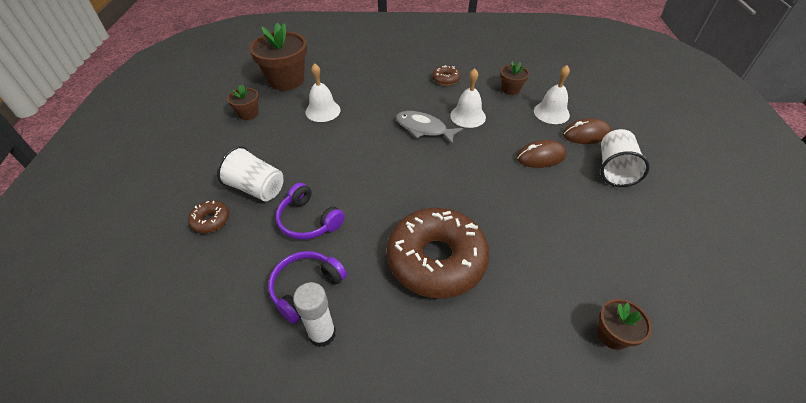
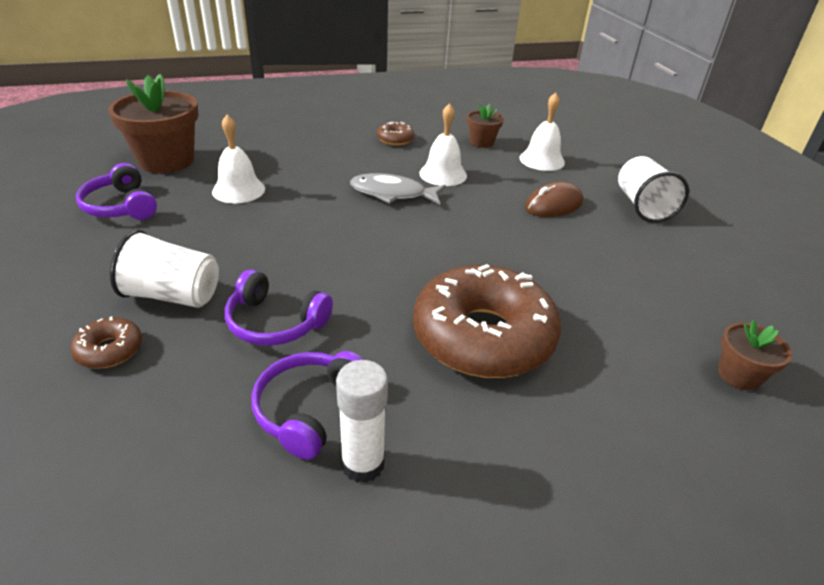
camera: 20 degrees left, 10 degrees down
brown flower pot [227,85,259,120] -> purple headphones [76,163,157,220]
brown mouse [563,118,612,144] -> none

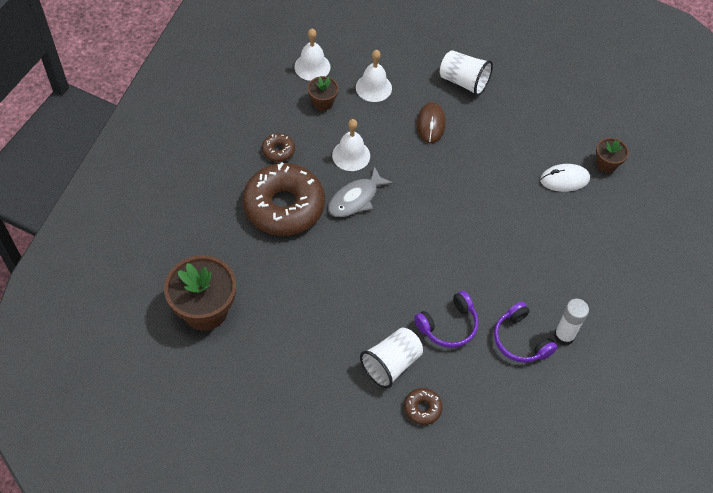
camera: 55 degrees left, 20 degrees up
purple headphones [76,163,157,220] -> none
white bell [212,115,265,203] -> white bell moved to [295,28,330,81]
brown donut [413,264,561,378] -> brown donut moved to [243,162,325,236]
none -> white mouse [540,164,590,192]

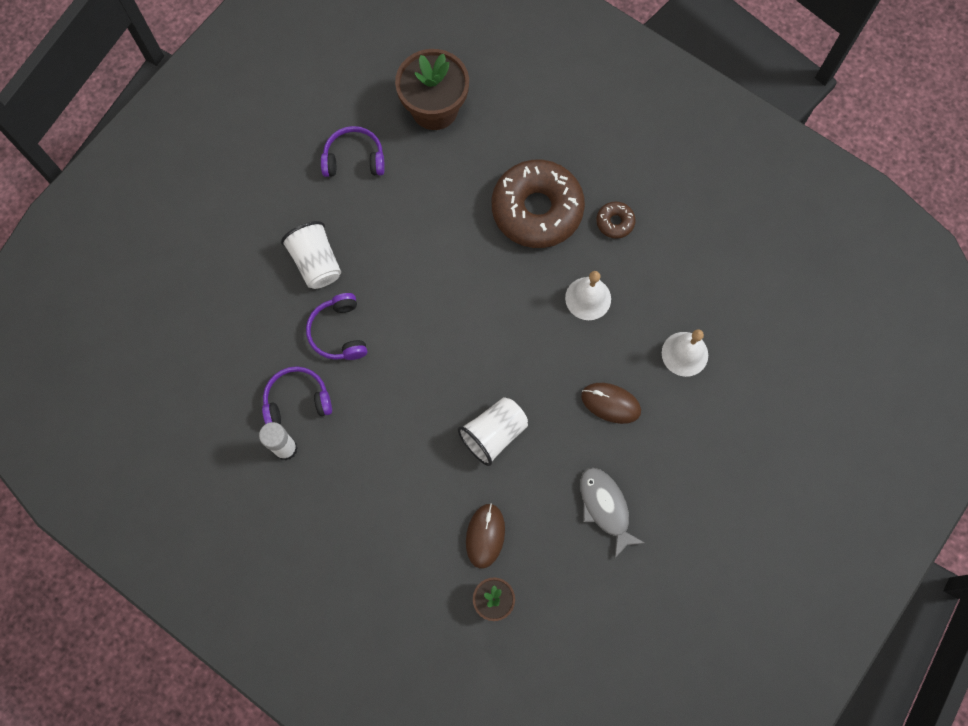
camera: 110 degrees right, 15 degrees up
white bell [295,28,330,81] -> none
brown flower pot [308,76,339,111] -> none
grey fish [328,166,393,217] -> grey fish moved to [580,468,645,558]
brown donut [404,388,442,425] -> none
white cup [440,50,493,96] -> white cup moved to [458,397,528,466]
white mouse [540,164,590,192] -> brown mouse [466,503,505,569]
none -> purple headphones [321,126,385,177]

